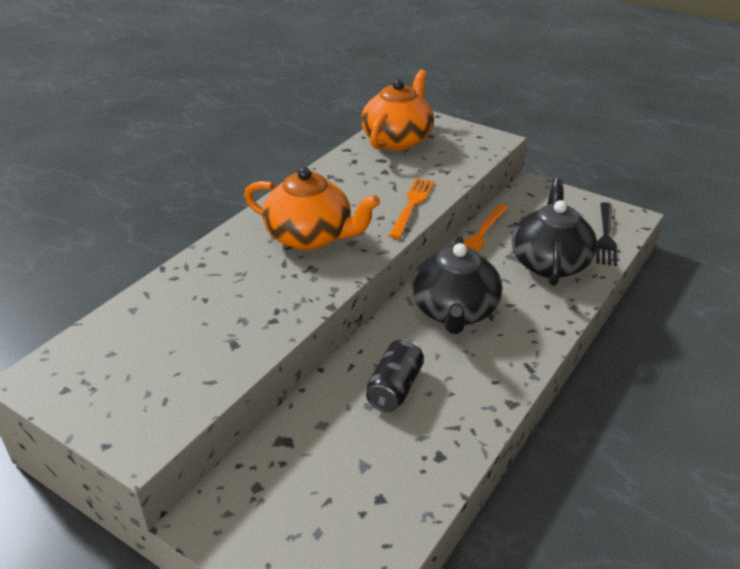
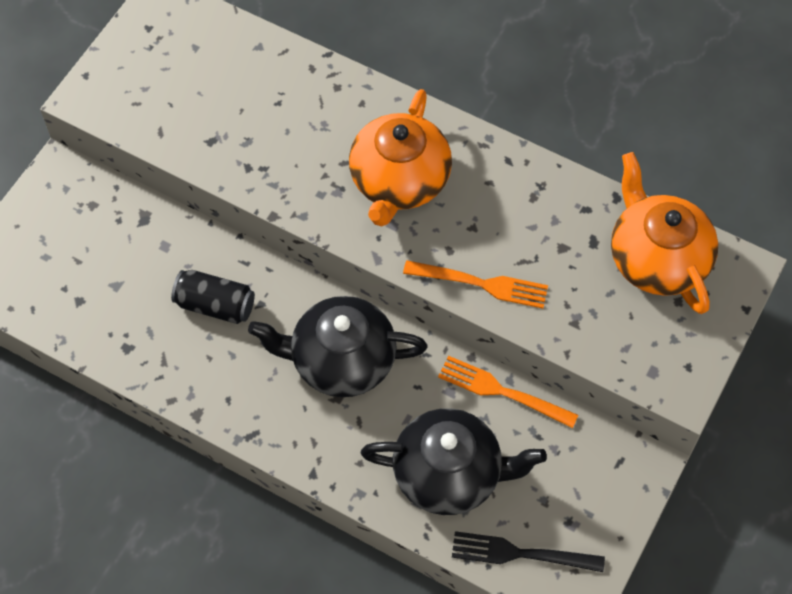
camera: 85 degrees right, 25 degrees up
orange teapot [361,70,434,150] -> orange teapot turned 135 degrees counterclockwise [611,152,718,314]

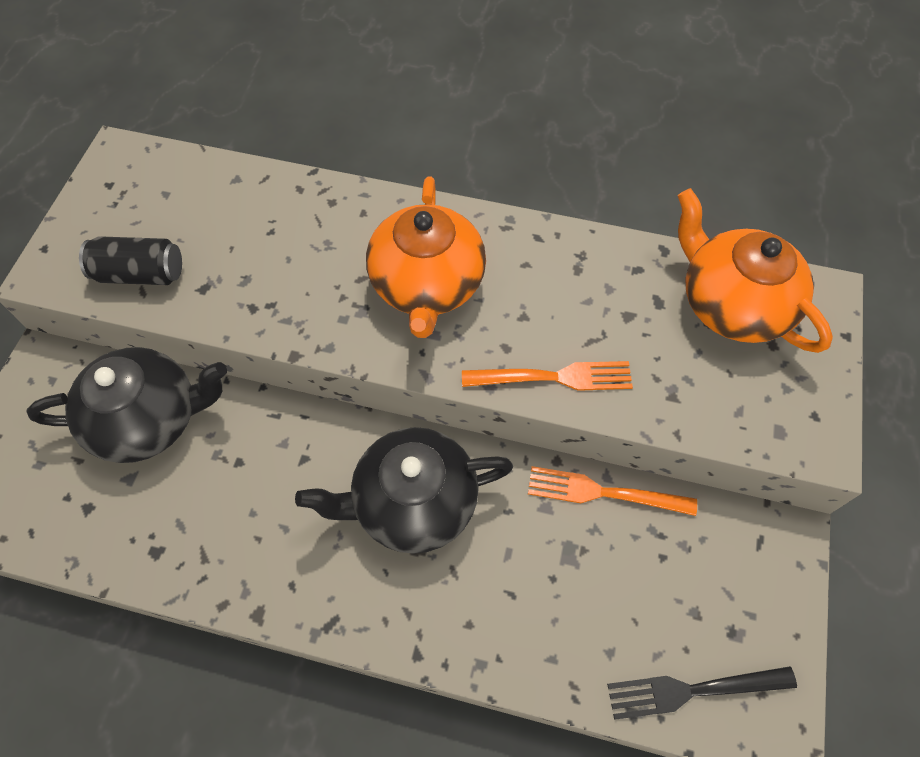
camera: 15 degrees left, 0 degrees up
black can [171,270,255,324] -> black can moved to [79,236,182,285]
black teapot [361,408,547,515] -> black teapot moved to [27,347,227,463]

